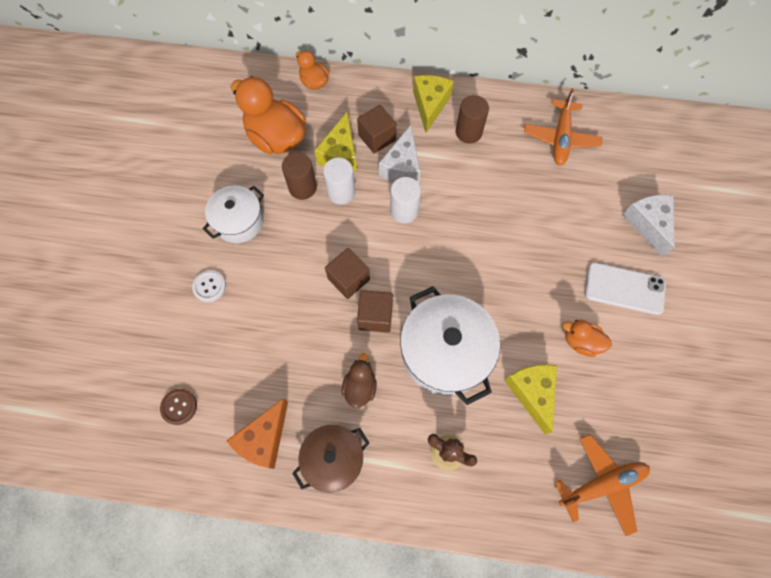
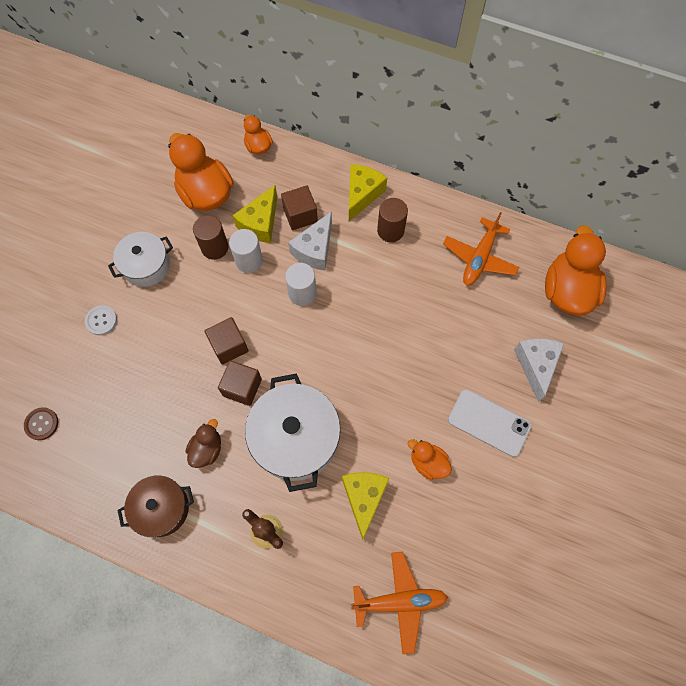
camera: 15 degrees right, 0 degrees up
orange cheese [227,398,288,469] -> none
none -> orange duck [545,225,607,315]

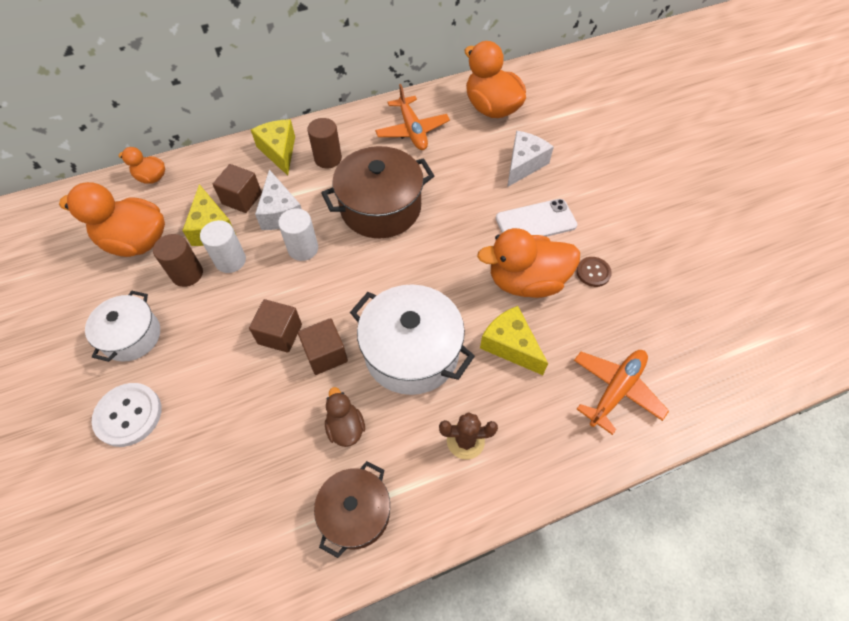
camera: 45 degrees left, 10 degrees down
brown button [24,407,58,440] -> brown button moved to [576,257,612,287]
white button [85,305,117,335] -> white button [92,383,161,447], size x1.64
orange duck [407,439,452,480] -> orange duck [477,228,580,298], size x1.93
white cheese [514,338,564,402] -> white cheese turned 75 degrees clockwise [507,131,554,187]
none -> brown pot [321,146,434,238]

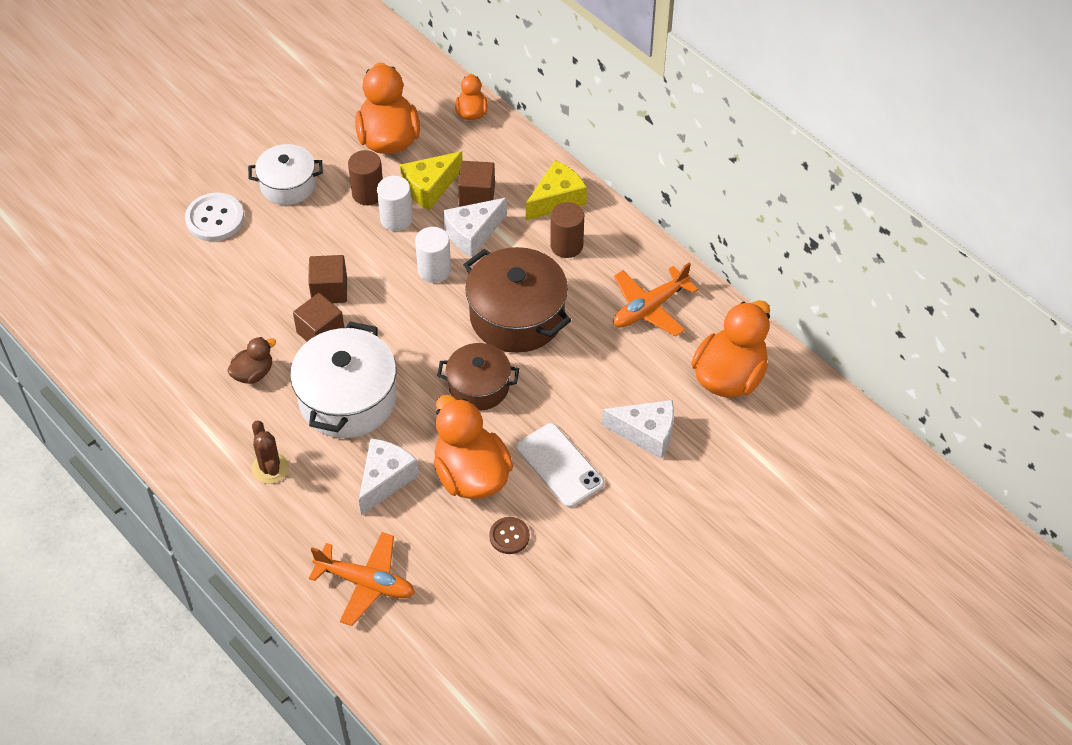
camera: 70 degrees right, 5 degrees down
brown pot [314,461,390,558] -> brown pot moved to [437,343,519,411]
yellow cheese [480,306,548,375] -> white cheese [359,438,419,515]

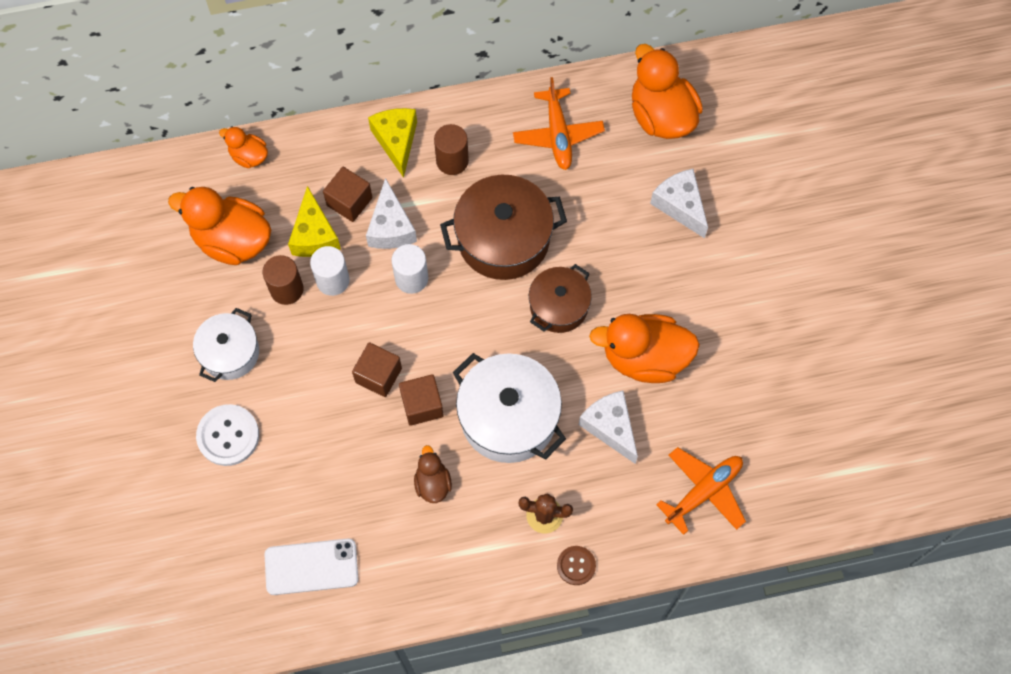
camera: 60 degrees left, 15 degrees up
brown button [489,517,530,554] -> brown button moved to [557,546,596,585]
white phone [517,423,604,508] -> white phone moved to [264,538,358,595]
white cheese [602,400,674,459] -> white cheese turned 75 degrees counterclockwise [650,169,708,238]

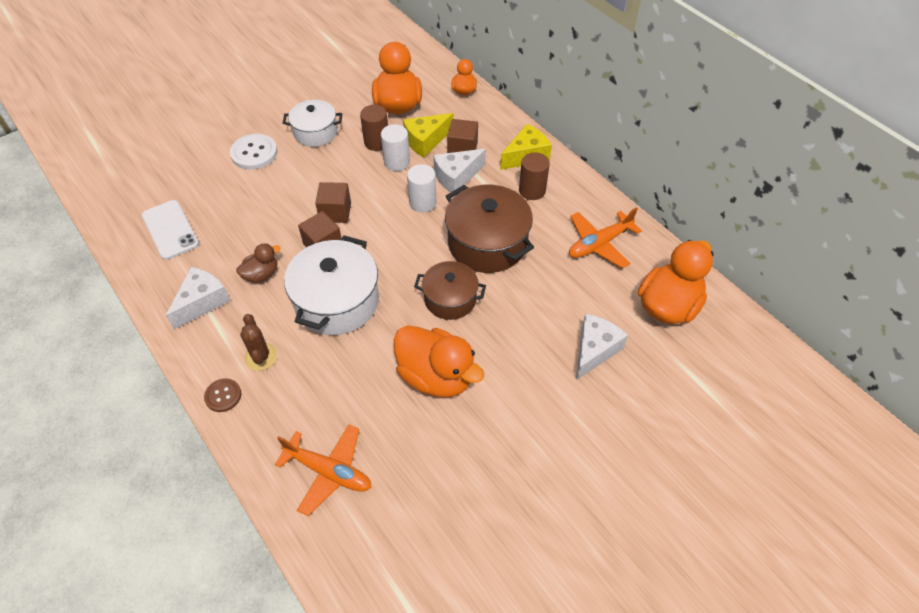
camera: 65 degrees right, 15 degrees down
white cheese [579,391,638,464] -> white cheese moved to [166,267,231,329]
orange duck [589,314,700,383] -> orange duck turned 150 degrees clockwise [394,325,484,397]

